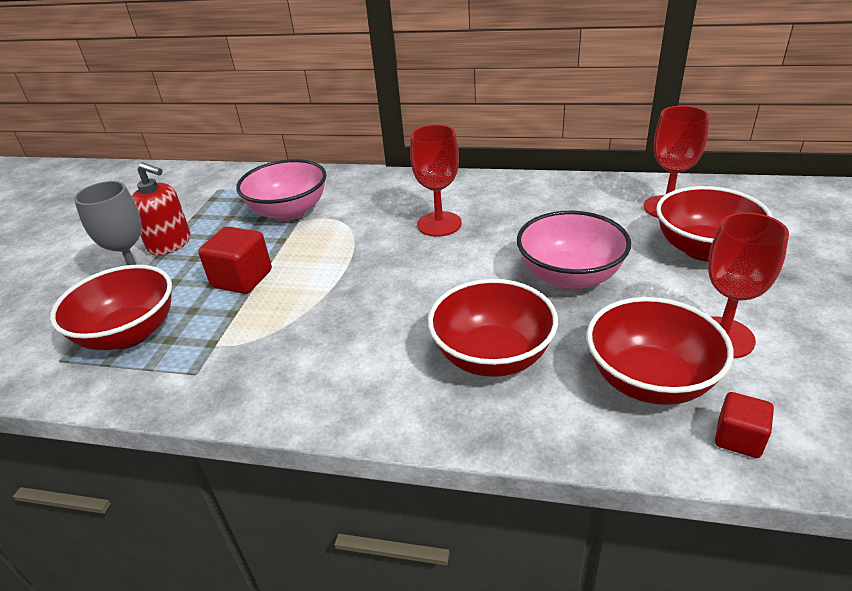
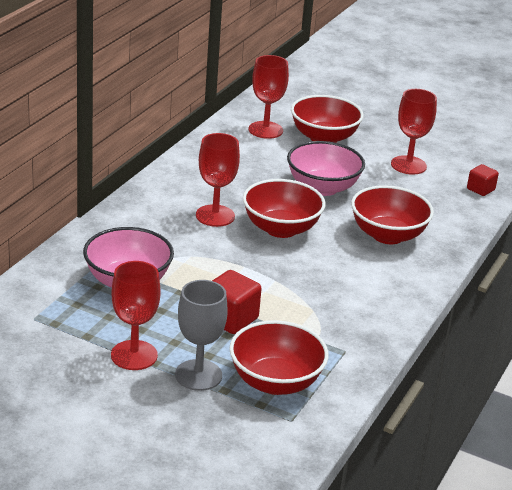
camera: 80 degrees left, 5 degrees down
red soap dispenser [132,162,191,256] -> red goblet [111,261,161,370]
red bowl [587,297,734,405] -> red bowl moved to [243,179,326,238]

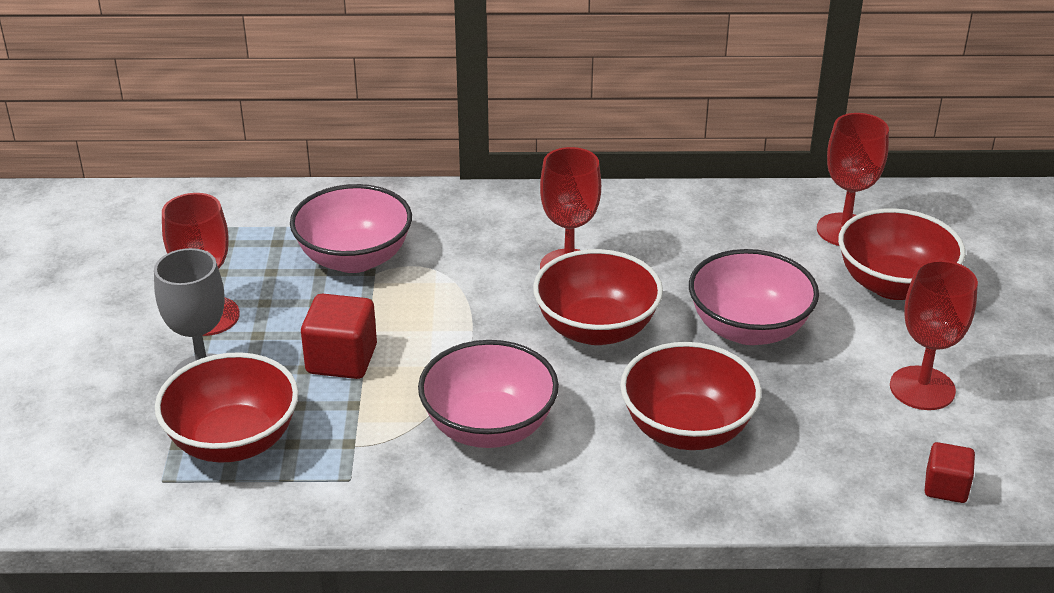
camera: 65 degrees right, 5 degrees up
none -> pink bowl [418,340,559,448]

